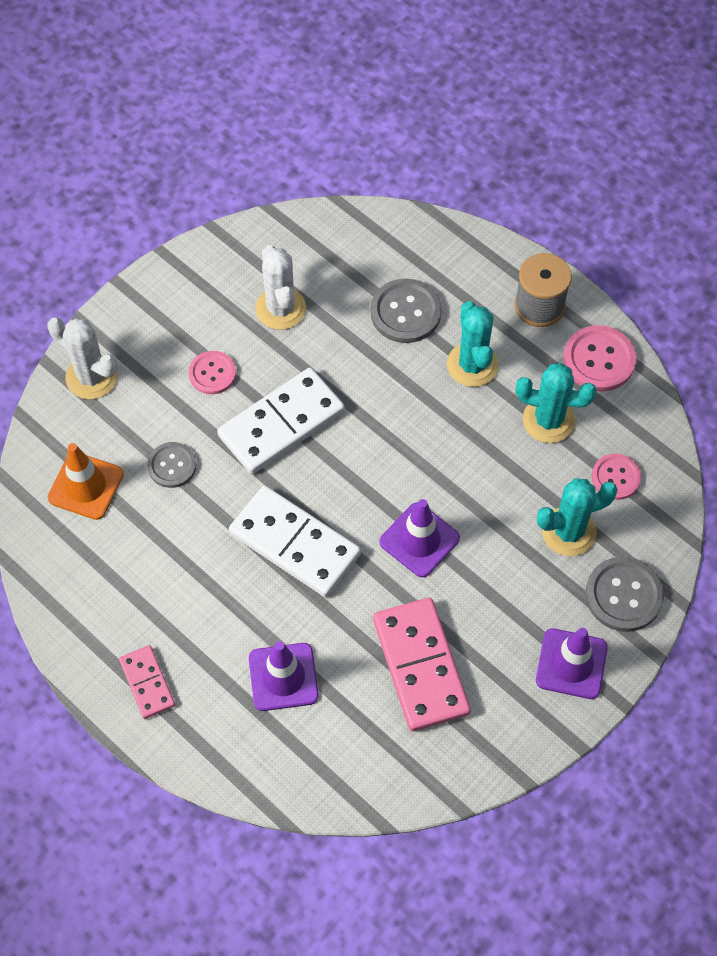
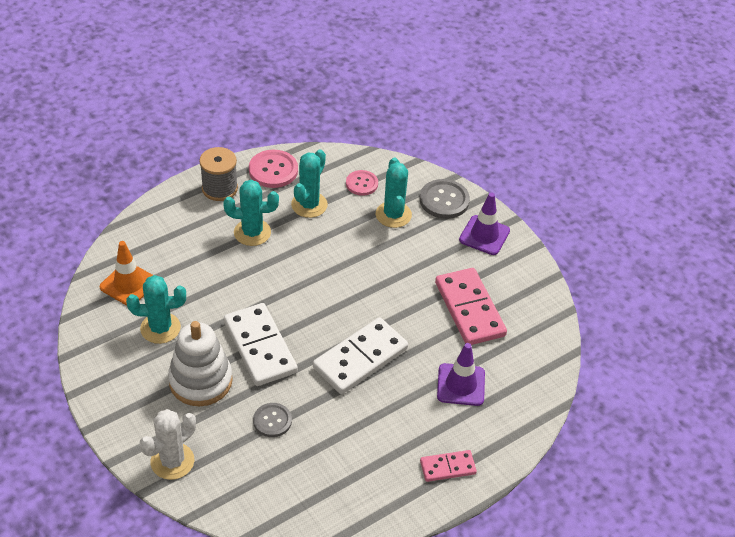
camera: 80 degrees left, 15 degrees down
orange traffic cone [48,443,124,520] -> orange traffic cone moved to [100,241,153,306]
pink button [189,351,236,394] -> white stacking toy [168,321,233,406]
white cactus [255,245,306,330] -> turquoise cactus [126,275,186,344]
grey button [371,278,442,343] -> none
pink domino [373,598,471,732] -> pink domino turned 75 degrees clockwise [435,268,507,345]
purple traffic cone [380,499,460,577] -> none

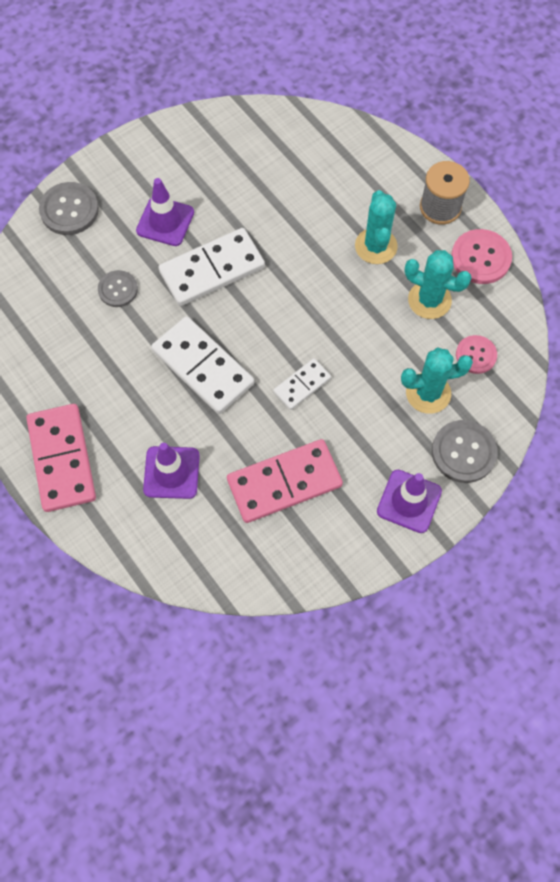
camera: 90 degrees right, 20 degrees up
orange traffic cone [100,241,153,306] -> none
turquoise cactus [126,275,186,344] -> none
white cactus [140,409,196,480] -> grey button [39,182,99,235]
white stacking toy [168,321,233,406] -> purple traffic cone [136,178,194,246]
pink domino [420,450,477,482] -> pink domino [26,404,96,512], size x1.85
none -> white domino [273,358,331,410]

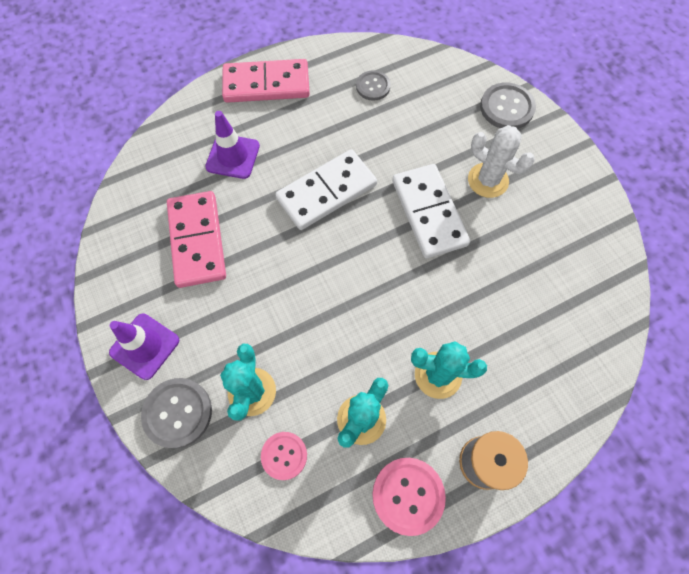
camera: 100 degrees right, 0 degrees up
grey button [98,270,138,307] -> grey button moved to [356,70,391,101]
purple traffic cone [136,178,194,246] -> white cactus [468,125,535,198]
white domino [273,358,331,410] -> none

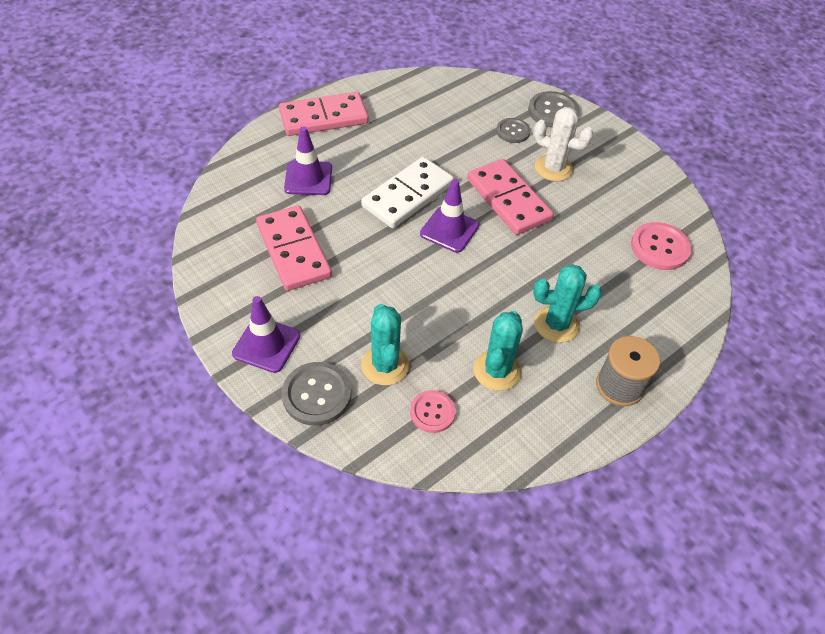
camera: 15 degrees left, 15 degrees down
grey button [356,70,391,101] -> grey button moved to [496,118,530,143]
pink button [373,458,446,536] -> pink button moved to [631,222,692,270]
white domino [392,164,470,258] -> pink domino [467,159,554,235]
none -> purple traffic cone [420,179,479,253]

